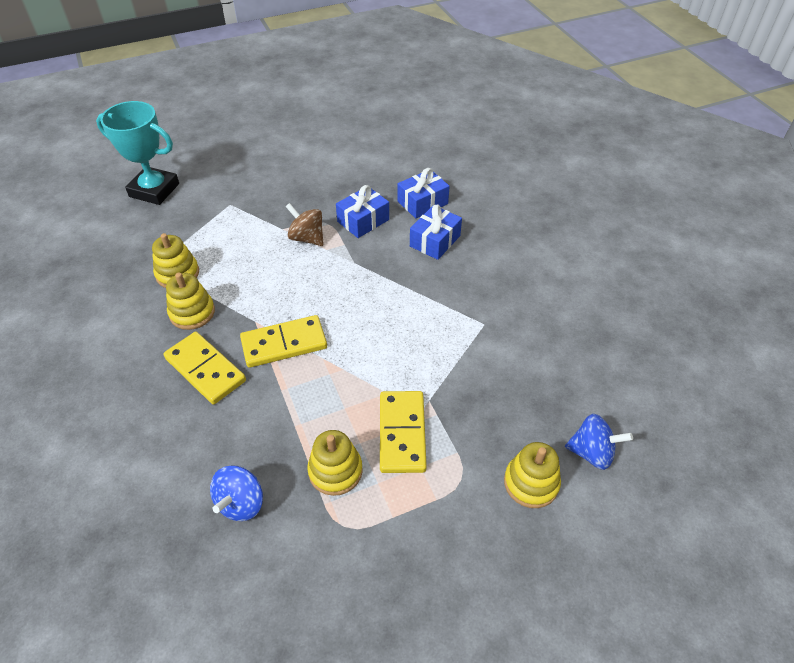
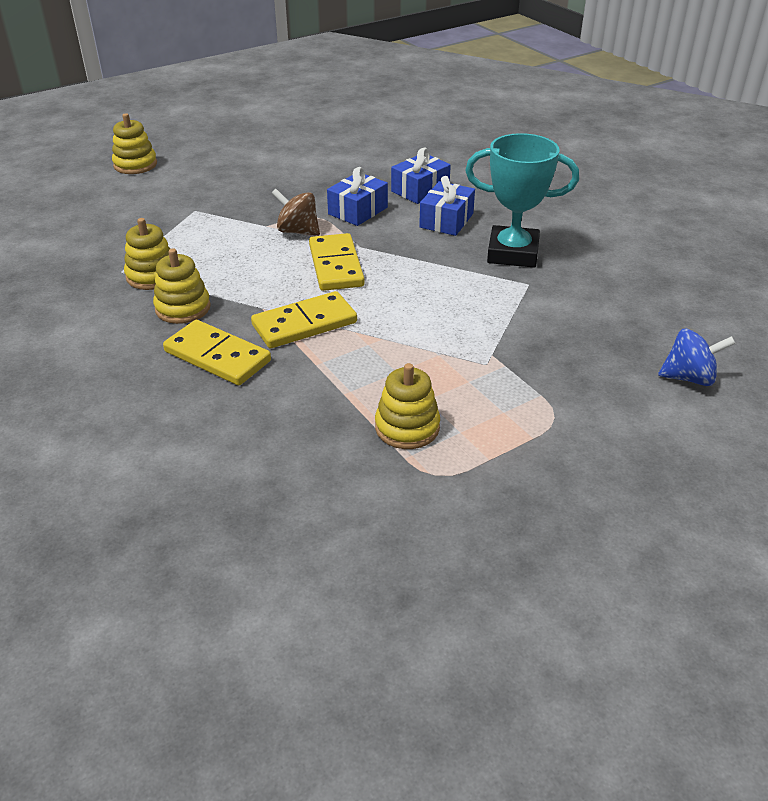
camera: 10 degrees left, 10 degrees down
turquoise trophy [96,101,179,205] -> turquoise trophy moved to [465,133,579,268]
blue spinning top [210,465,263,521] -> none
yellow domino [380,391,427,473] -> yellow domino moved to [309,233,365,291]
yellow stacking toy [504,442,561,508] -> yellow stacking toy moved to [112,113,157,174]

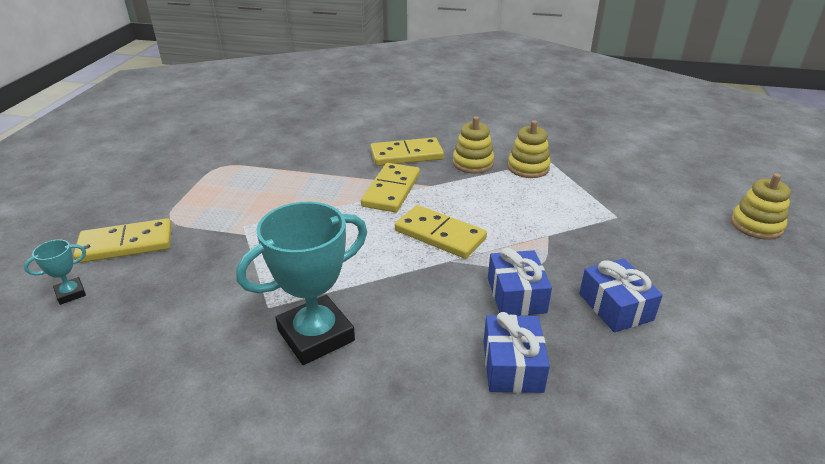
camera: 135 degrees right, 5 degrees down
brown spinning top [272,189,320,236] -> none
yellow stacking toy [375,363,440,449] -> none
blue gift [419,176,475,236] -> blue gift moved to [579,259,663,332]
blue spinning top [658,329,736,386] -> turquoise trophy [24,239,86,305]
none -> yellow domino [73,218,172,263]

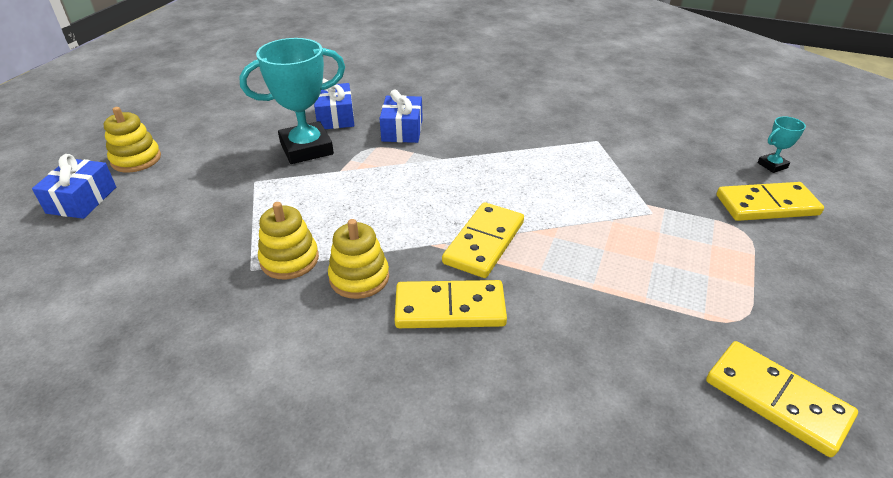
camera: 170 degrees left, 5 degrees up
turquoise trophy [236,202,367,365] -> turquoise trophy moved to [239,38,345,164]
yellow domino [395,205,487,259] -> yellow domino moved to [706,341,858,457]
blue gift [484,312,550,393] -> blue gift moved to [32,154,116,219]

